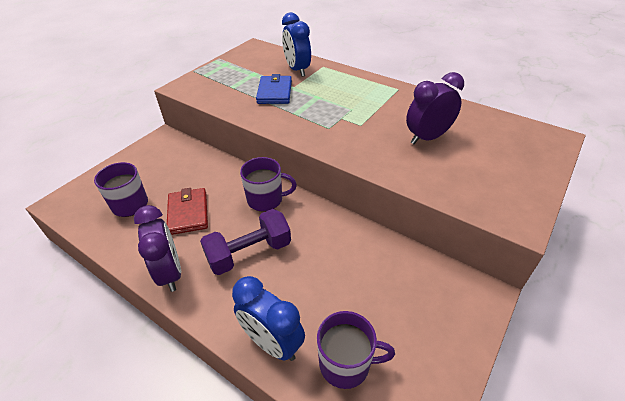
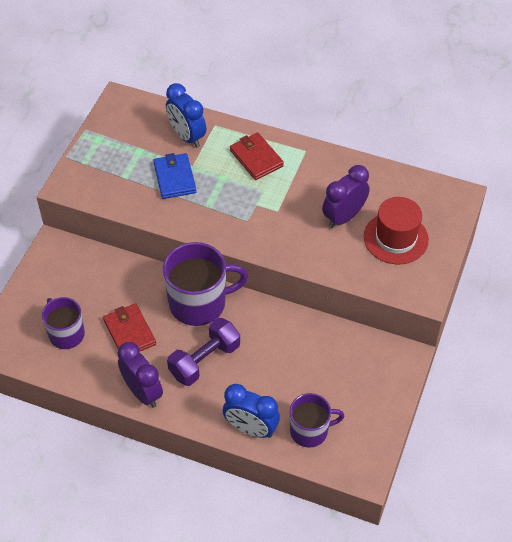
camera: 15 degrees left, 10 degrees up
purple mug [240,157,297,212] -> purple mug [163,242,248,326], size x1.61
none -> red wallet [230,132,284,180]
none -> red hat [364,197,429,264]

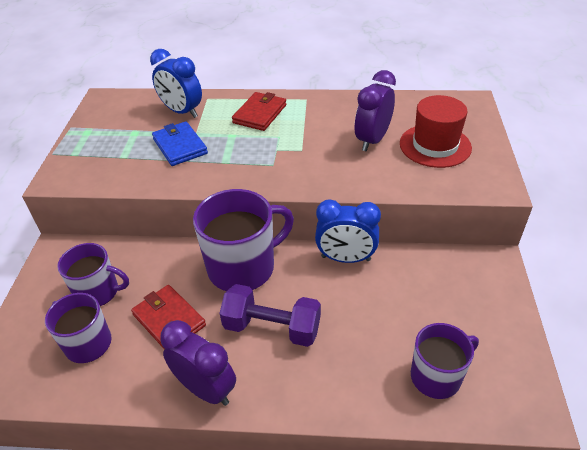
camera: 15 degrees left, 10 degrees down
purple dumbbell [167,318,240,386] -> purple dumbbell turned 75 degrees clockwise [220,284,321,347]
blue clock [223,384,280,438] -> blue clock moved to [315,199,381,263]
red wallet [230,132,284,180] -> red wallet turned 75 degrees clockwise [232,92,286,131]
none -> purple mug [57,243,129,306]

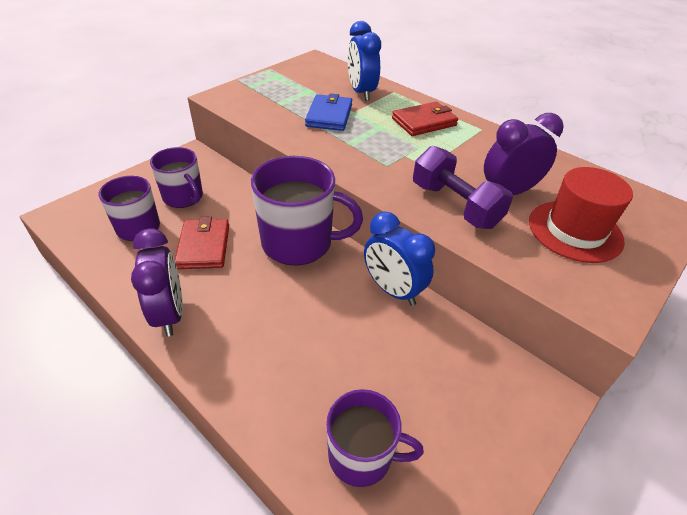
camera: 35 degrees right, 0 degrees up
purple dumbbell [220,284,321,347] -> purple dumbbell moved to [413,146,513,229]

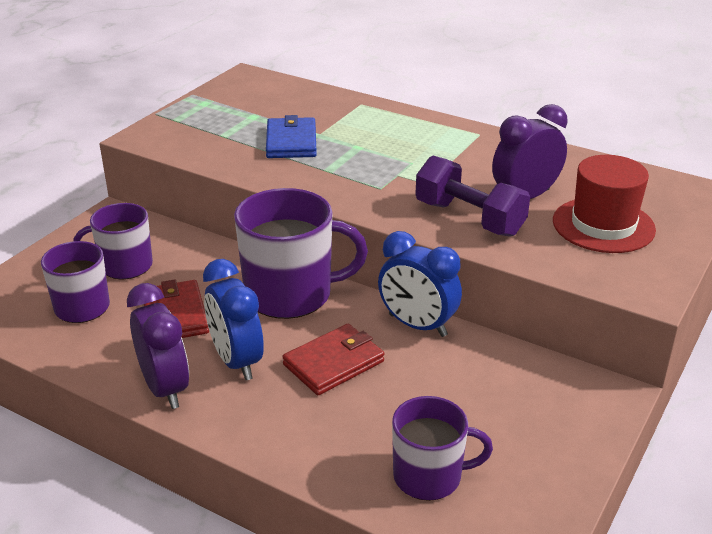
camera: 10 degrees left, 10 degrees down
purple mug [150,147,203,208] -> purple mug turned 135 degrees clockwise [73,203,153,279]
blue clock [348,21,381,101] -> blue clock moved to [203,259,264,380]
red wallet [392,102,458,136] -> red wallet moved to [282,324,384,395]

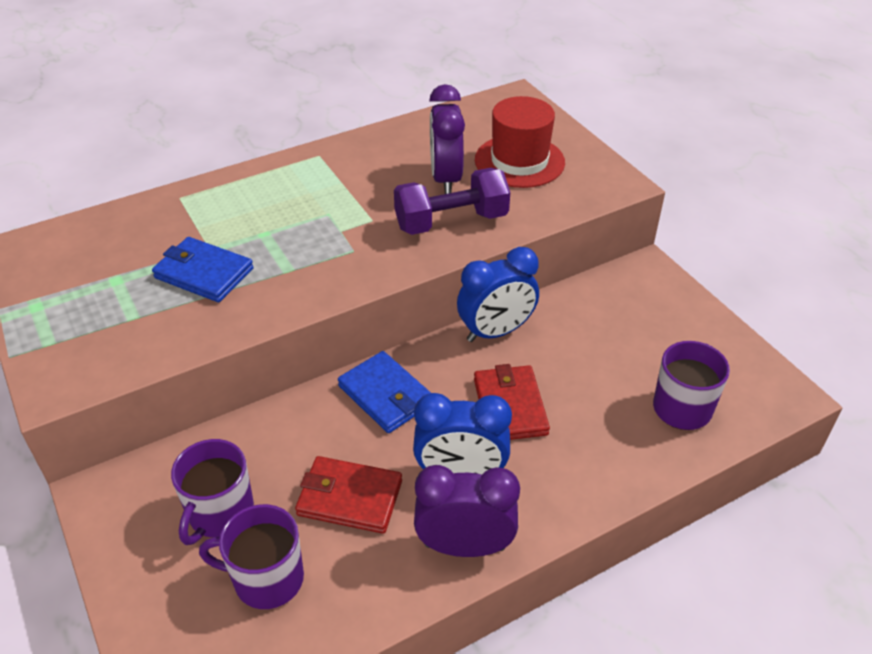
camera: 60 degrees left, 10 degrees up
purple mug [234,188,368,319] -> blue wallet [338,351,431,433]

